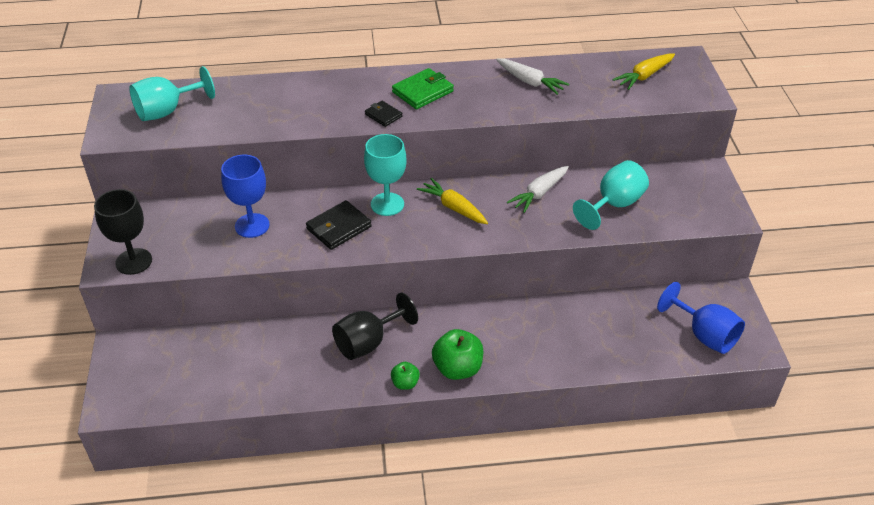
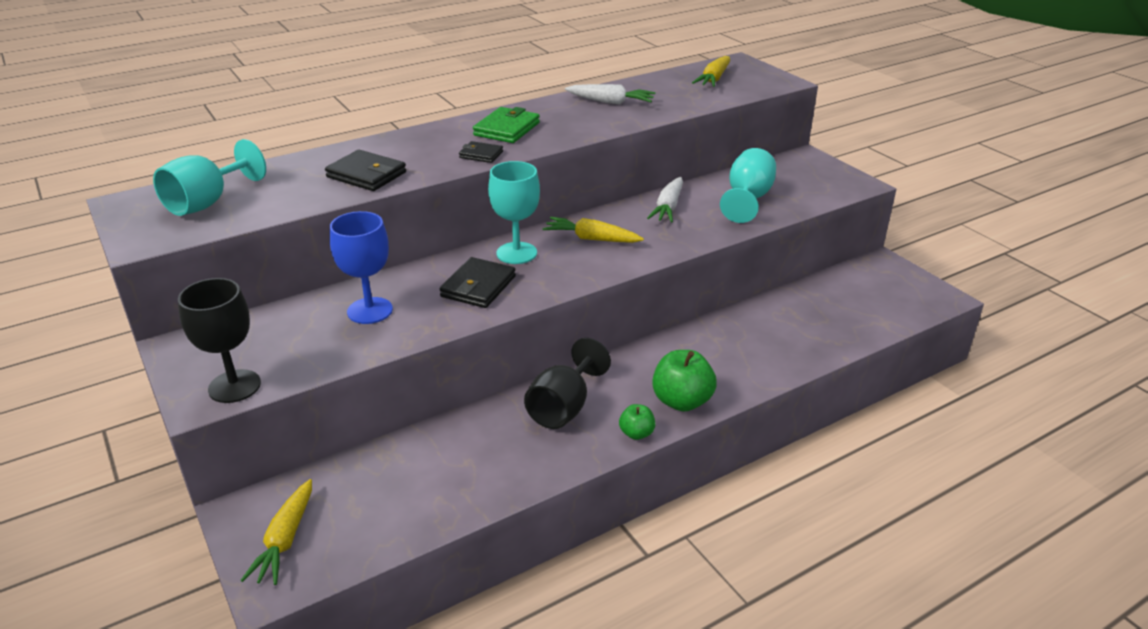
camera: 25 degrees left, 10 degrees down
blue goblet [657,282,745,354] -> none
none -> yellow carrot [240,479,312,585]
none -> black wallet [325,150,406,191]

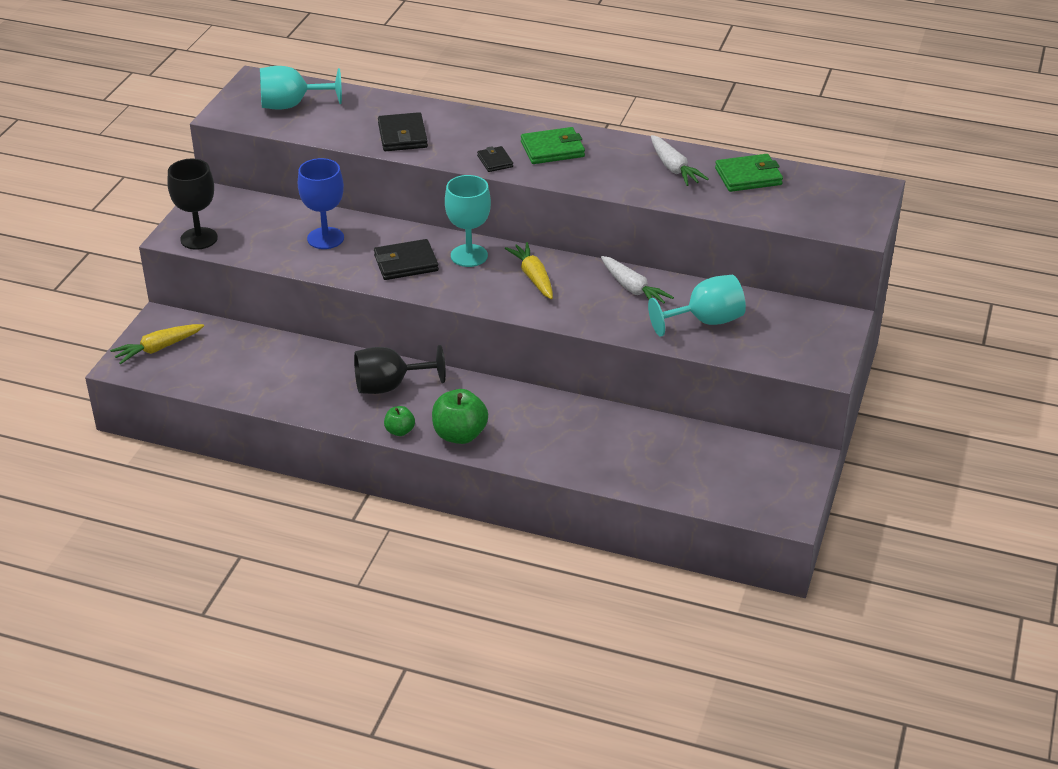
camera: 50 degrees right, 5 degrees up
white carrot [647,177,683,223] -> white carrot turned 105 degrees counterclockwise [601,256,674,303]
yellow carrot [692,56,730,87] -> none
none -> green wallet [715,154,783,192]

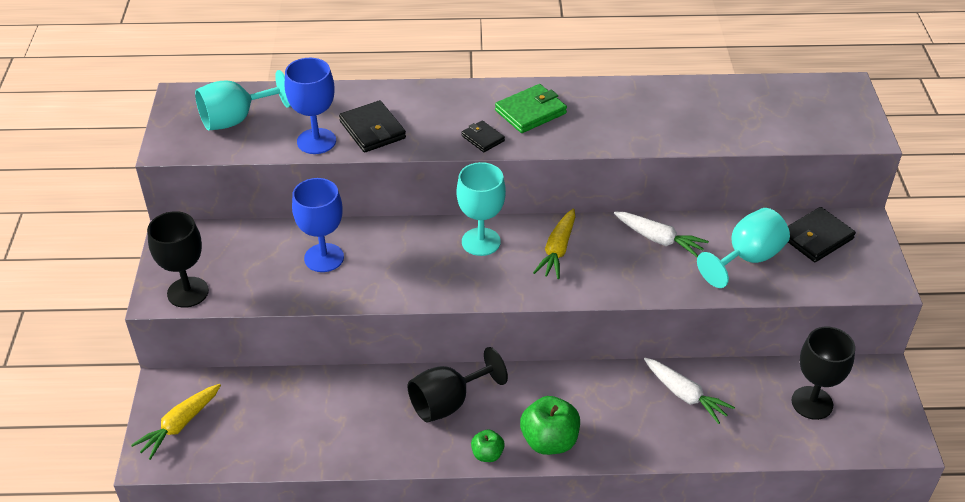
camera: 20 degrees left, 5 degrees up
black wallet [374,239,439,280] -> black wallet moved to [788,207,856,262]
yellow carrot [505,242,553,299] -> yellow carrot turned 120 degrees counterclockwise [533,209,575,279]
white carrot [651,135,709,186] -> white carrot moved to [644,358,735,424]
green wallet [715,154,783,192] -> none
none -> blue goblet [285,58,336,154]
none -> black goblet [792,327,855,420]

